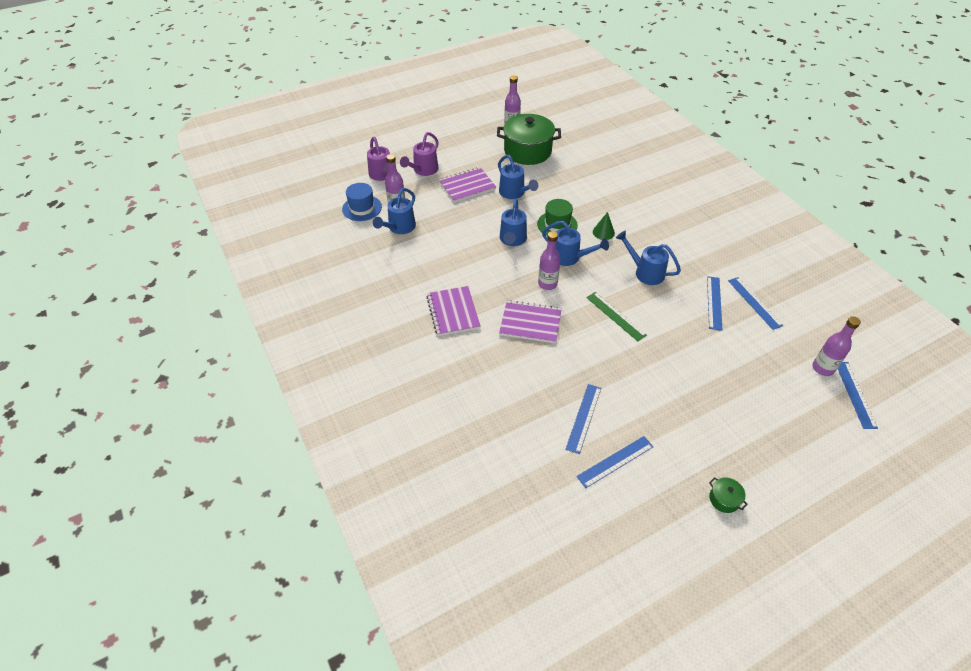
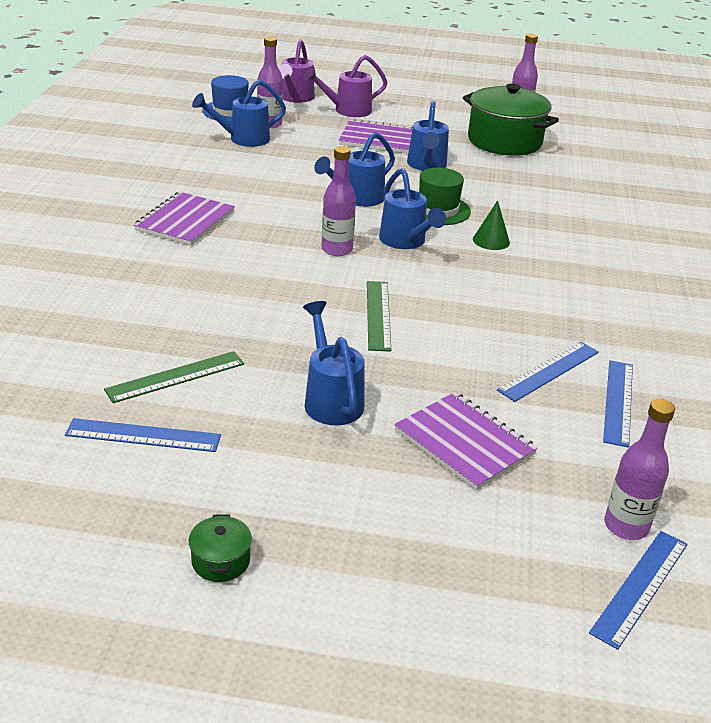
camera: 35 degrees right, 15 degrees down
purple notebook [499,300,562,343] -> purple notebook moved to [394,392,538,491]
blue ruler [565,384,601,454] -> green ruler [104,351,244,403]
blue watering can [616,231,681,285] -> blue watering can moved to [303,301,364,426]

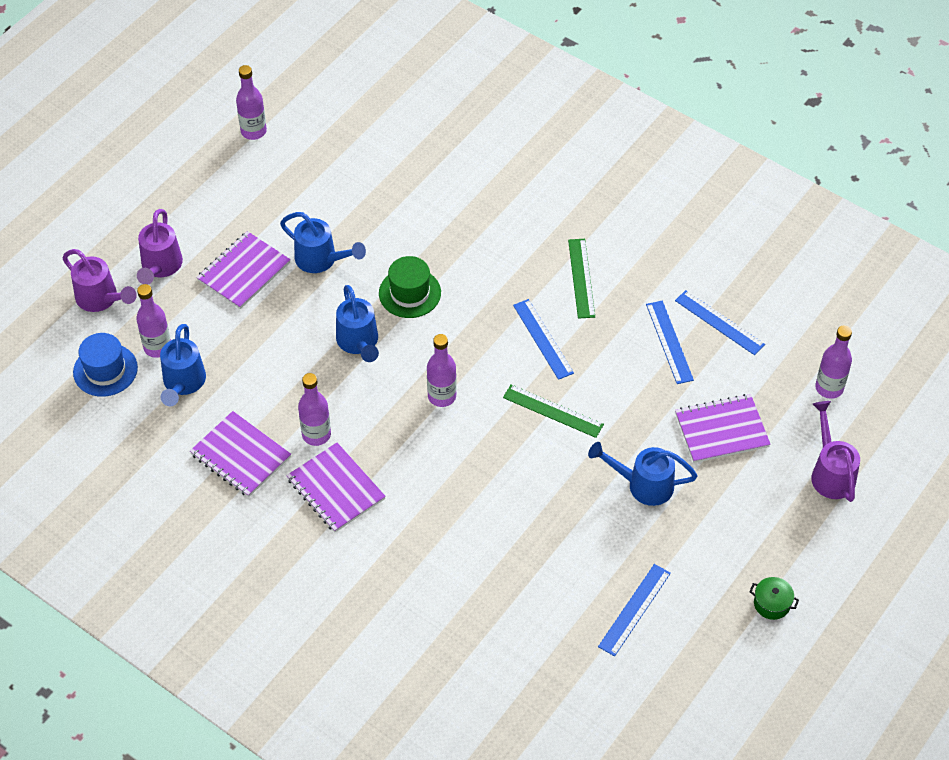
camera: 60 degrees left, 20 degrees up
green ruler [104,351,244,403] -> green ruler moved to [568,239,595,319]
blue watering can [379,168,446,249] -> none
green pot [463,83,559,156] -> none
green cone [473,200,510,250] -> none
blue ruler [589,531,688,650] -> blue ruler moved to [513,299,574,380]
none -> purple notebook [190,411,291,497]
none -> purple bottle [298,373,331,446]
none -> purple watering can [811,401,860,502]

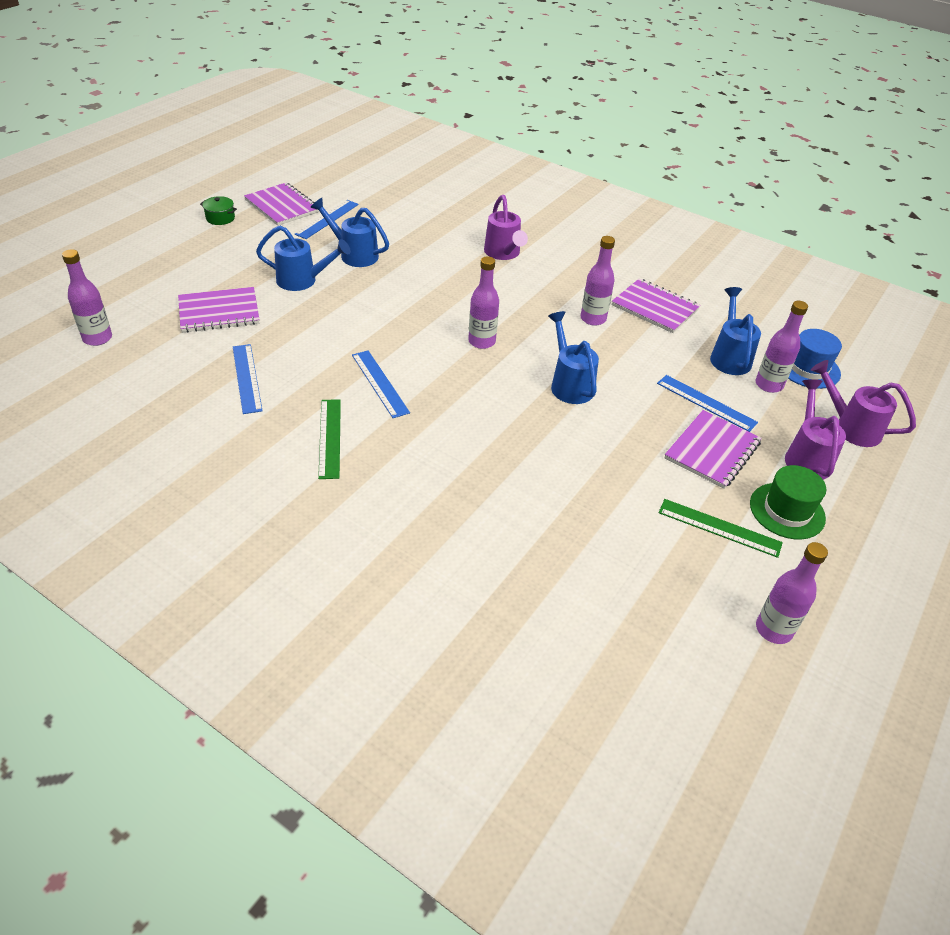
camera: 175 degrees right, 10 degrees down
blue watering can [280,212,366,273] -> blue watering can moved to [310,198,389,267]
purple notebook [286,442,386,532] -> purple notebook moved to [244,182,320,226]
green hat [379,256,441,318] -> green hat moved to [750,465,826,540]
green ruler [503,384,604,438] -> green ruler moved to [658,499,783,558]
blue ruler [675,290,765,355] -> blue ruler moved to [657,375,758,432]
purple watering can [811,401,860,502] -> purple watering can moved to [484,195,528,260]

